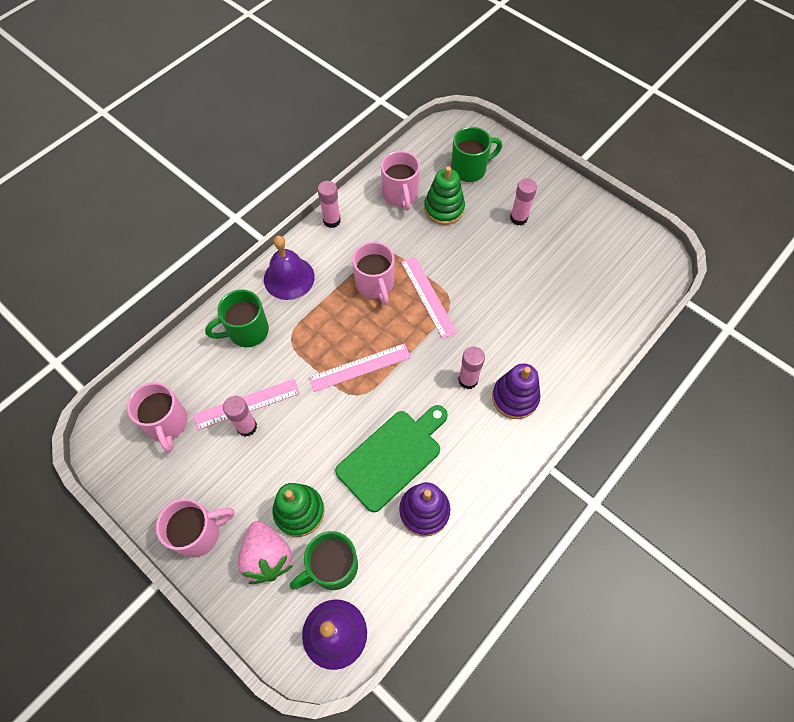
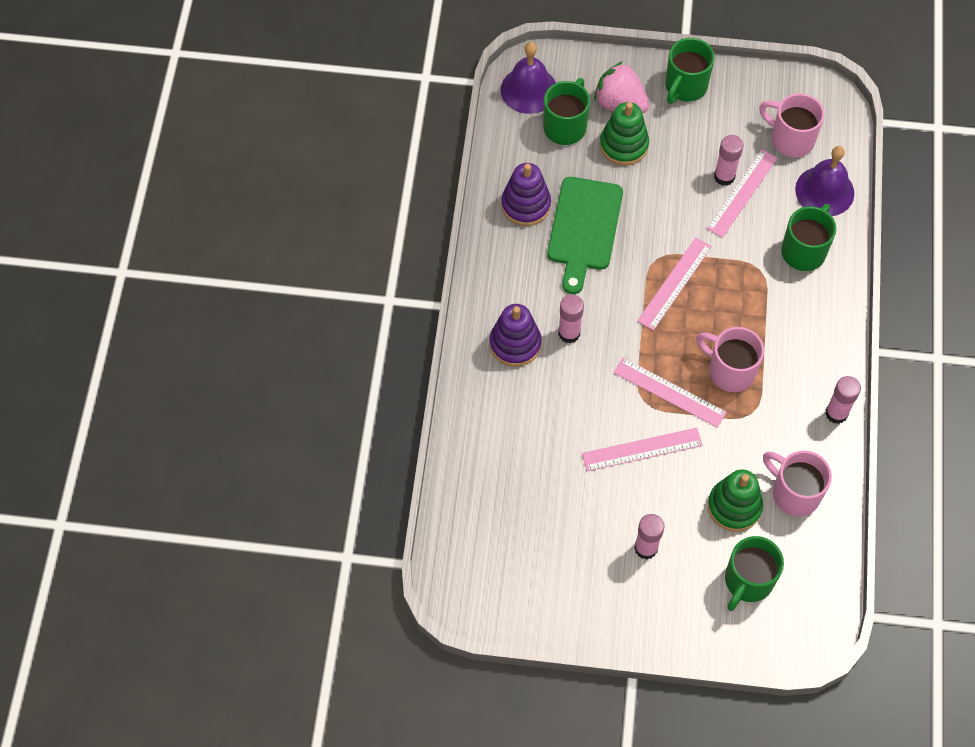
camera: 145 degrees right, 0 degrees up
pink mug [156,498,234,558] -> green mug [665,38,715,104]
purple bell [264,236,315,300] -> purple bell moved to [795,146,854,216]
none -> pink ruler [582,428,703,471]

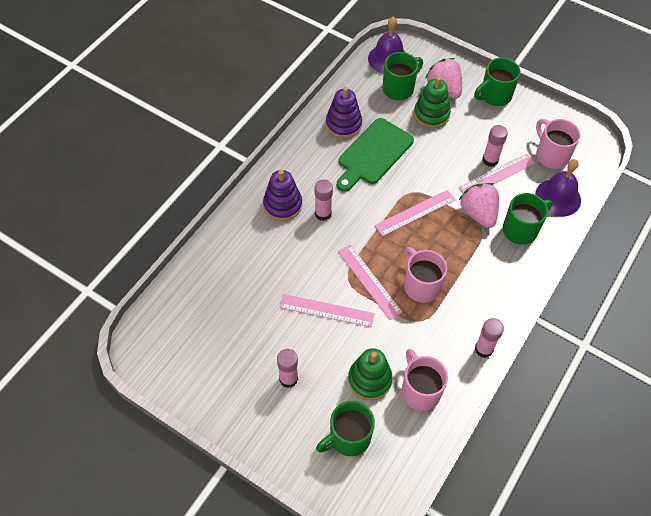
camera: 25 degrees right, 5 degrees down
none -> pink strawberry [459,183,499,228]

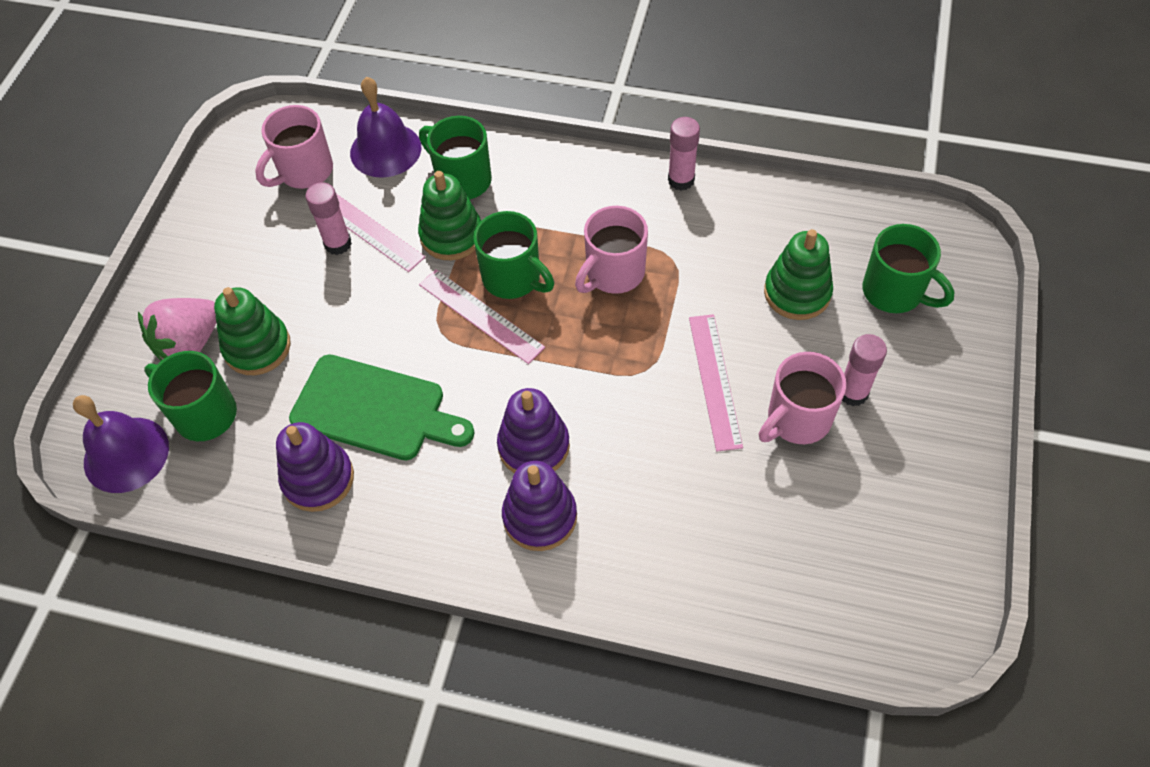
camera: 105 degrees left, 0 degrees up
pink glue stick [315,179,333,221] -> purple stacking toy [497,388,570,473]
pink ruler [338,245,402,320] -> none
pink mug [401,349,448,411] -> pink mug moved to [758,352,846,444]
pink strawberry [459,183,499,228] -> green stacking toy [418,171,481,260]
green mug [474,58,521,106] -> green mug moved to [473,211,554,299]

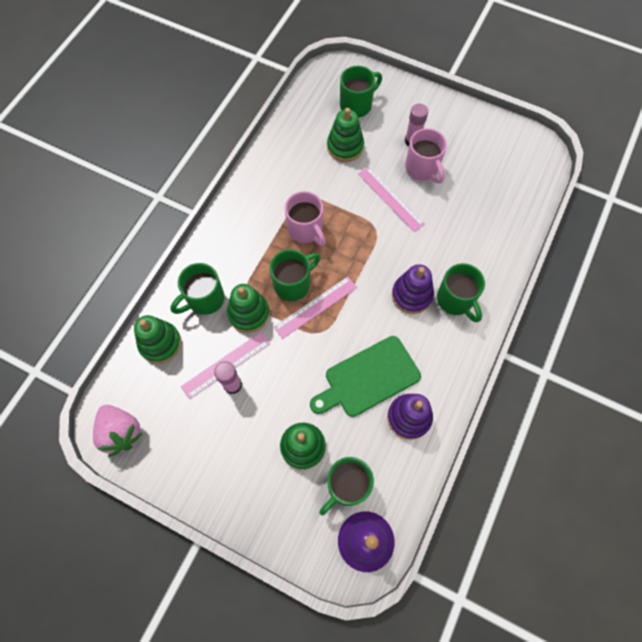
camera: 80 degrees left, 10 degrees up
pink strawberry [138,298,216,361] -> pink strawberry moved to [93,405,143,457]
pink mug [255,105,333,189] -> none
green cutting board [289,354,475,460] -> green cutting board turned 150 degrees counterclockwise [310,336,421,417]
purple bell [350,77,422,178] -> green stacking toy [134,315,181,364]
purple stacking toy [502,461,577,551] -> green mug [437,263,485,322]
pink glue stick [668,117,700,191] -> none
pink ruler [689,314,743,451] -> pink ruler turned 45 degrees clockwise [358,166,425,232]

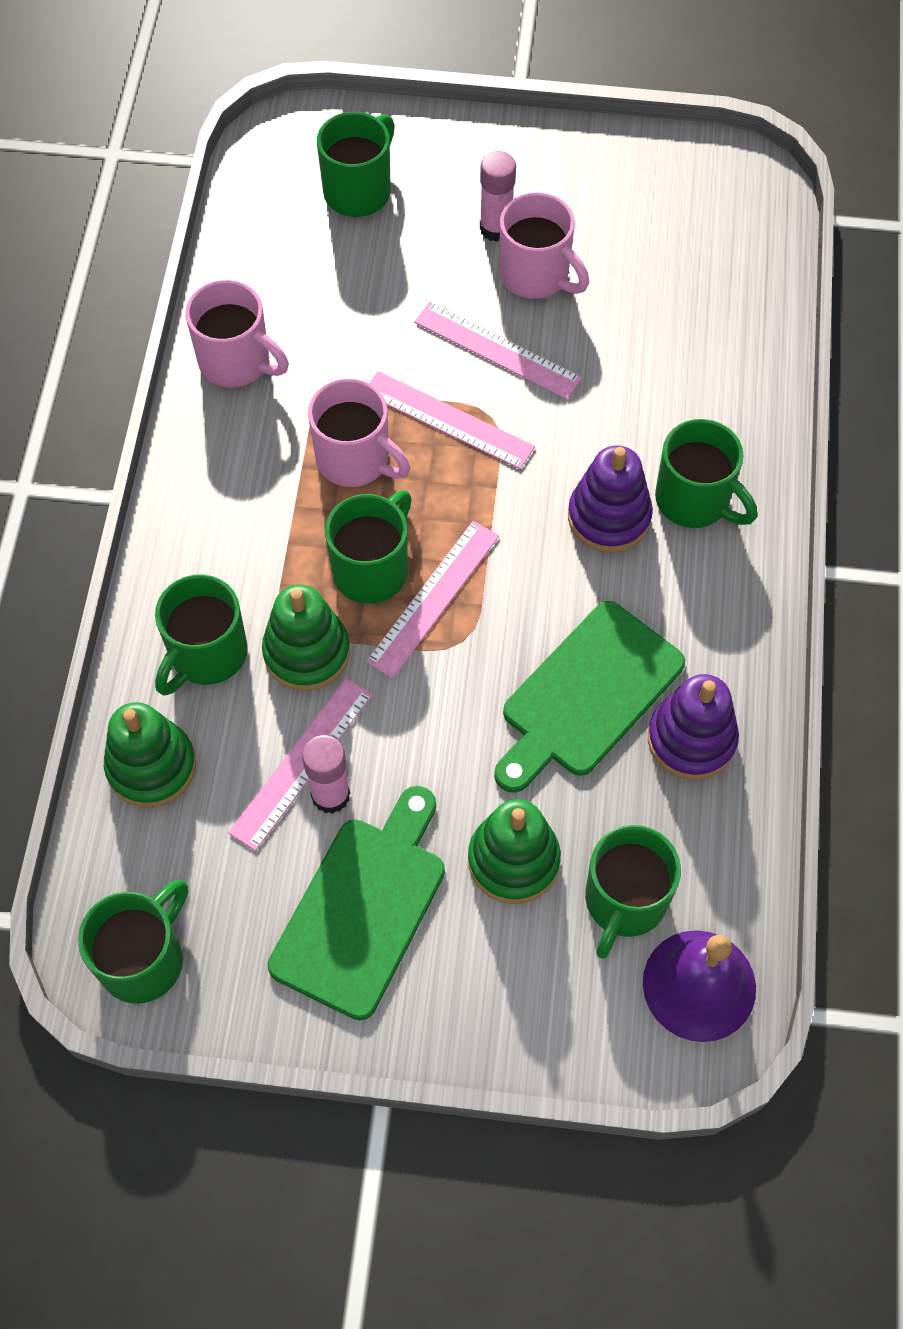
camera: 20 degrees left, 5 degrees down
pink strawberry [93,405,143,457] -> green mug [78,880,188,1004]
green stacking toy [327,108,364,162] -> none
none -> pink mug [185,280,289,387]
none -> green cutting board [268,786,445,1020]
none -> pink ruler [369,371,535,469]

